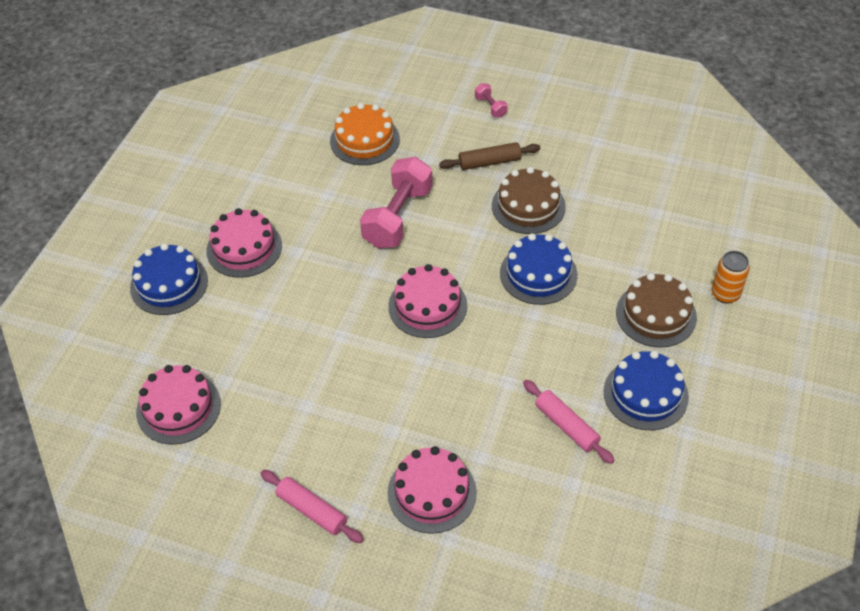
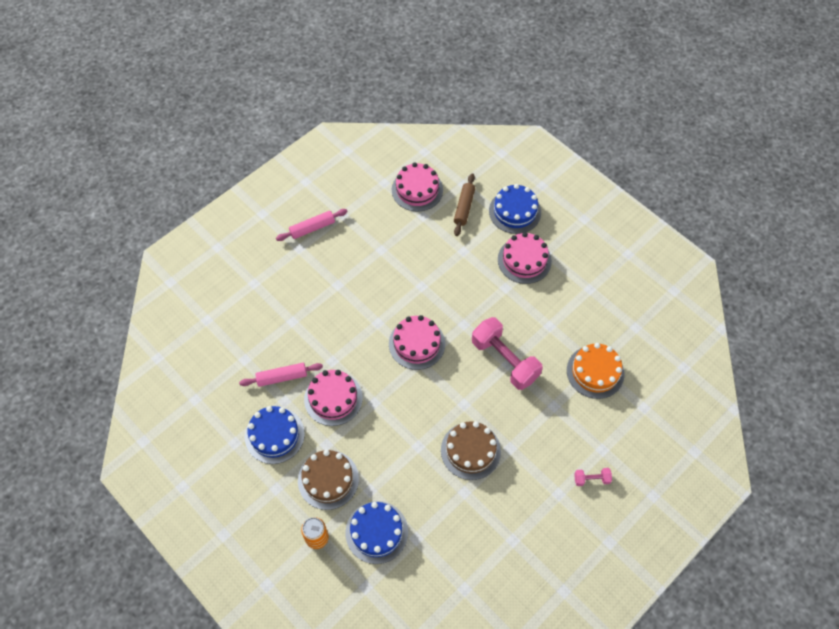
camera: 115 degrees right, 10 degrees up
pink cake [387,446,477,534] -> pink cake moved to [304,370,363,426]
brown rolling pin [439,142,540,170] -> brown rolling pin moved to [454,173,475,236]
blue cake [500,234,577,305] -> blue cake moved to [345,501,408,564]

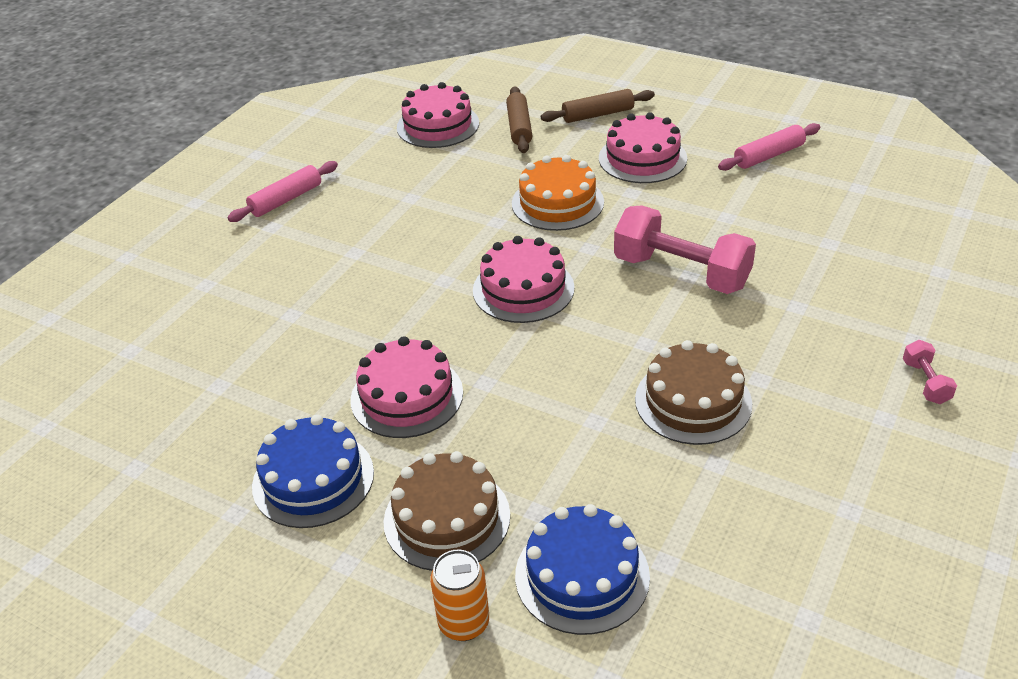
camera: 15 degrees left, 20 degrees down
pink rolling pin [239,363,323,387] -> pink rolling pin moved to [718,123,820,171]
blue cake [489,184,541,234] -> brown rolling pin [541,89,655,123]
orange cake [567,343,625,399] -> orange cake moved to [512,155,604,231]
pink dumbbell [574,468,612,486] -> pink dumbbell turned 75 degrees counterclockwise [903,340,957,404]

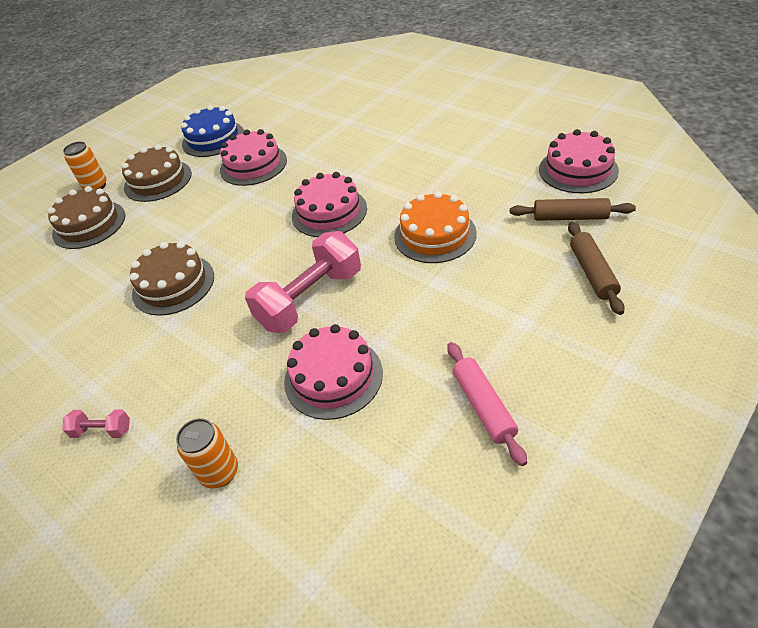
camera: 105 degrees right, 5 degrees up
pink rolling pin [227,161,338,222] -> none
blue cake [515,504,650,635] -> brown cake [47,186,126,249]
pink cake [599,112,687,183] -> pink cake moved to [284,324,383,420]
none -> orange can [176,418,238,489]

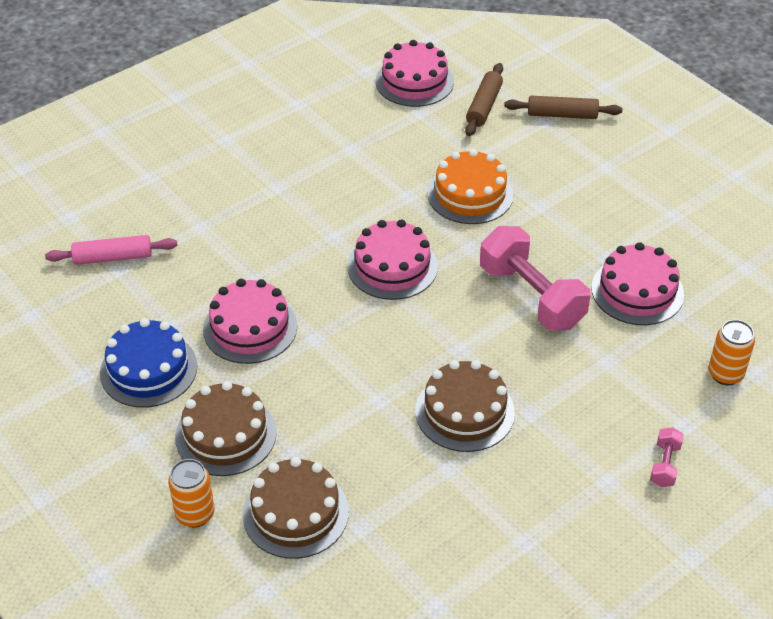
camera: 85 degrees left, 0 degrees up
pink rolling pin [447,342,527,466] -> pink rolling pin moved to [45,235,177,265]

